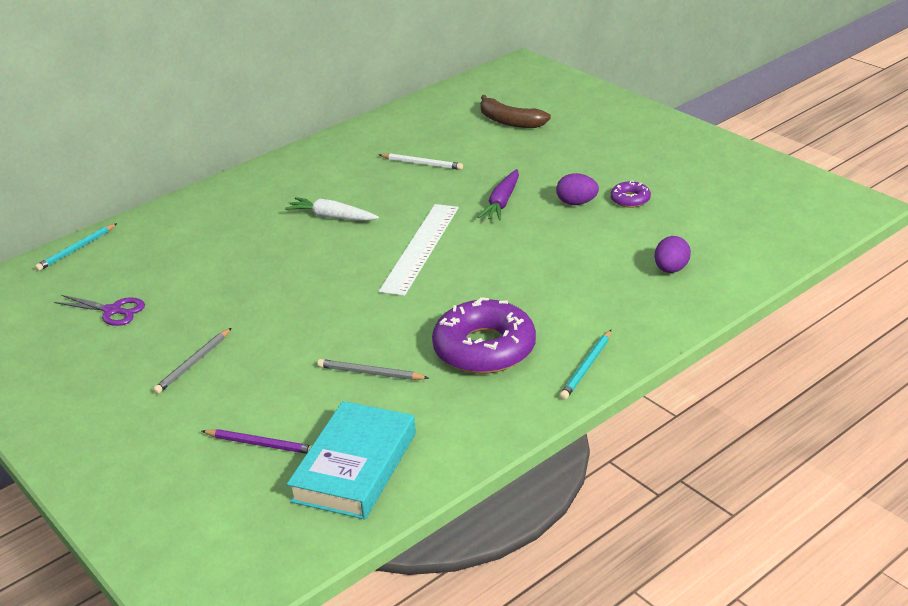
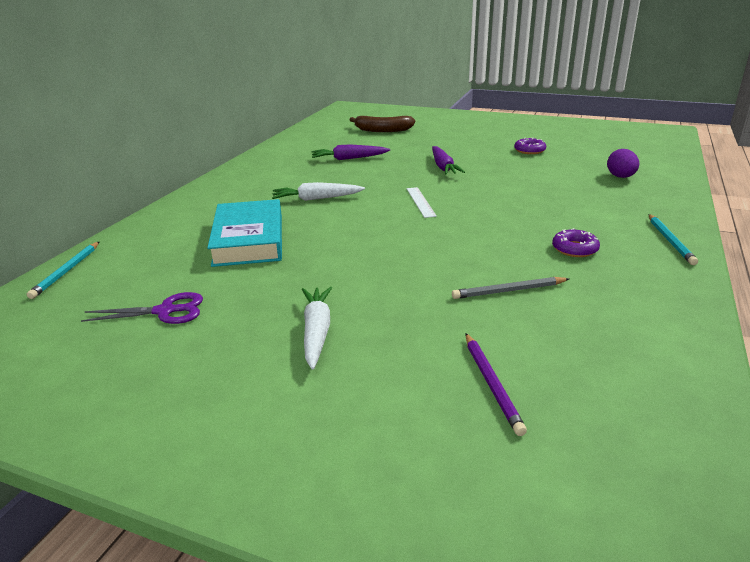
camera: 30 degrees left, 5 degrees down
grey pencil [153,328,231,394] -> white carrot [302,287,332,370]
purple pencil [202,429,312,454] -> purple pencil turned 90 degrees clockwise [466,333,527,436]
turquoise book [287,401,416,519] -> turquoise book moved to [207,199,282,267]
white pencil [379,153,463,170] -> purple carrot [312,144,390,160]
white ruler [379,204,459,296] -> white ruler [407,187,437,218], size x0.51
purple donut [432,297,536,374] -> purple donut [552,228,600,257], size x0.46
purple egg [556,173,599,205] -> none

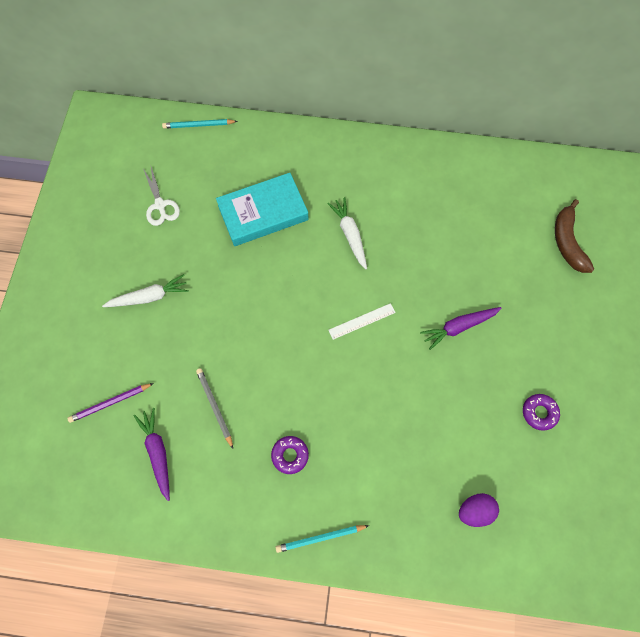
camera: 75 degrees right, 40 degrees up
purple scissors [81,292,203,324] -> white scissors [143,167,180,226]
purple carrot [312,144,390,160] -> purple carrot moved to [134,408,170,501]

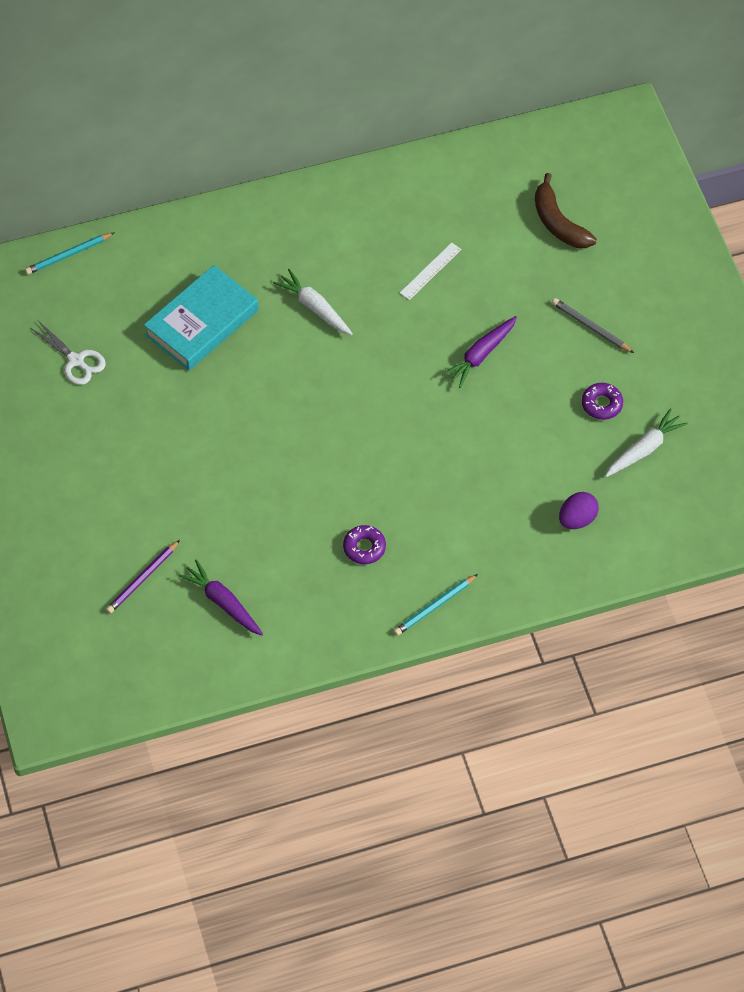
camera: 25 degrees left, 10 degrees down
white carrot [102,274,189,307] -> white carrot moved to [605,408,688,477]
grey pencil [196,368,233,449] -> grey pencil moved to [552,298,634,353]
white ruler [328,303,396,340] -> white ruler moved to [400,242,461,300]

